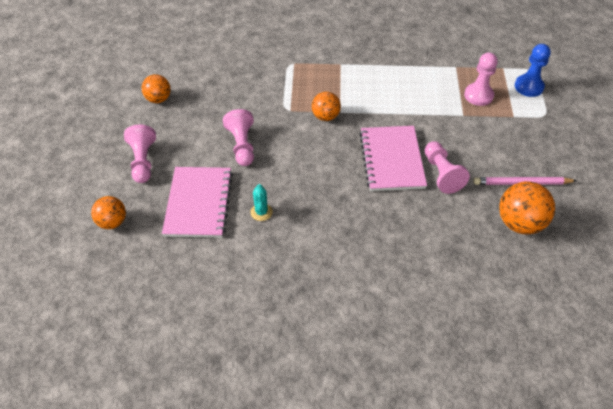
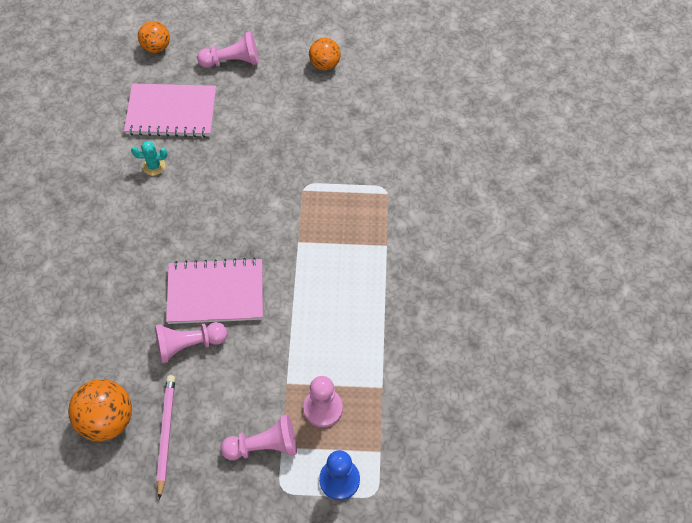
camera: 90 degrees right, 10 degrees up
pink pawn [223,109,254,166] -> pink pawn moved to [221,414,297,460]
orange ball [312,92,341,121] -> none

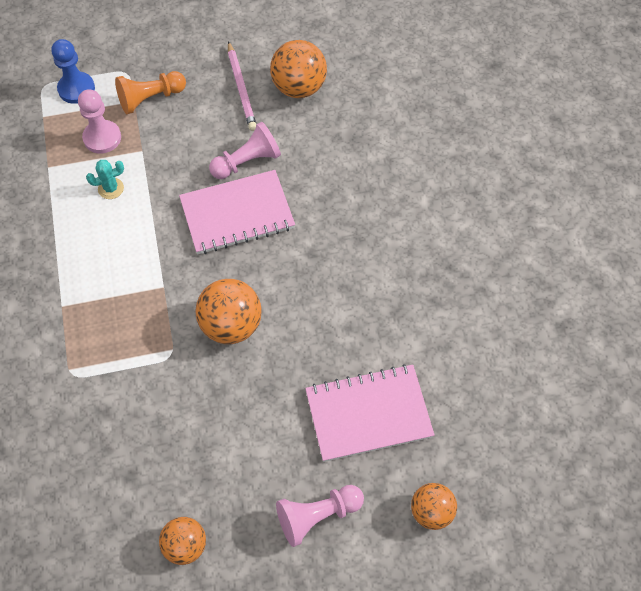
camera: 165 degrees right, 0 degrees up
turquoise cactus [131,141,167,176] -> turquoise cactus moved to [86,160,124,199]
pink pawn [221,414,297,460] -> orange pawn [115,71,186,114]
none -> orange ball [196,279,262,344]

